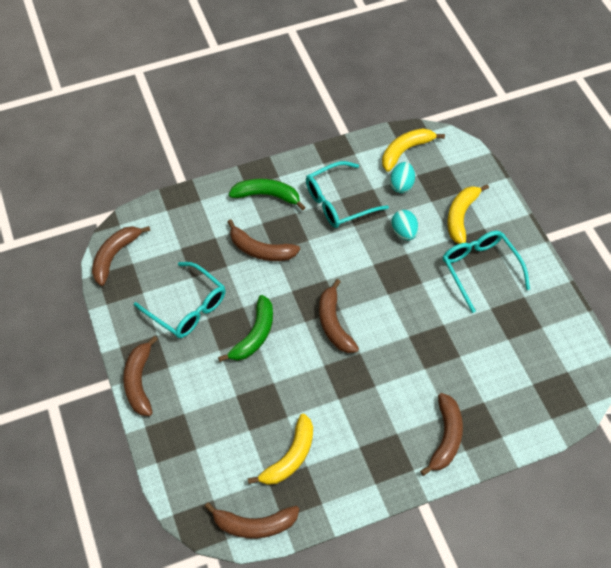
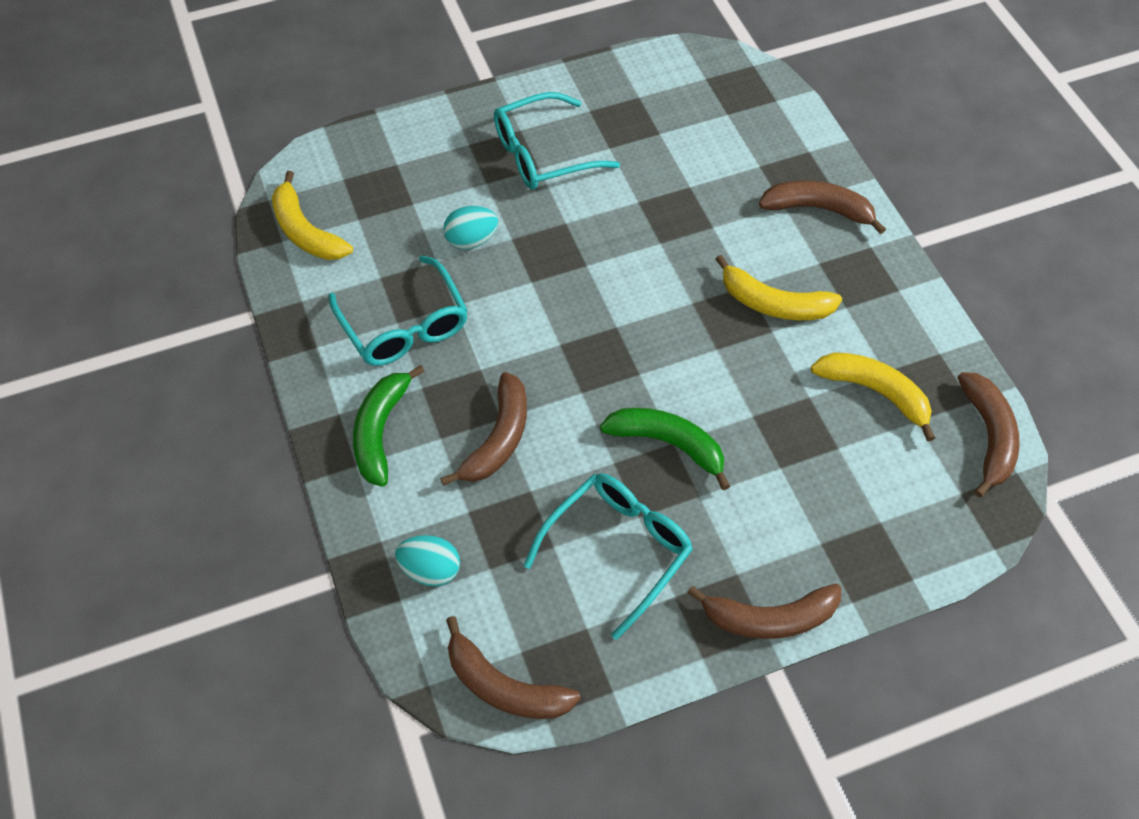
camera: 90 degrees left, 0 degrees up
brown banana [319,279,359,353] -> none
turquoise egg [390,162,415,193] -> turquoise egg moved to [395,535,460,586]
yellow banana [447,184,489,244] -> yellow banana moved to [715,255,842,320]

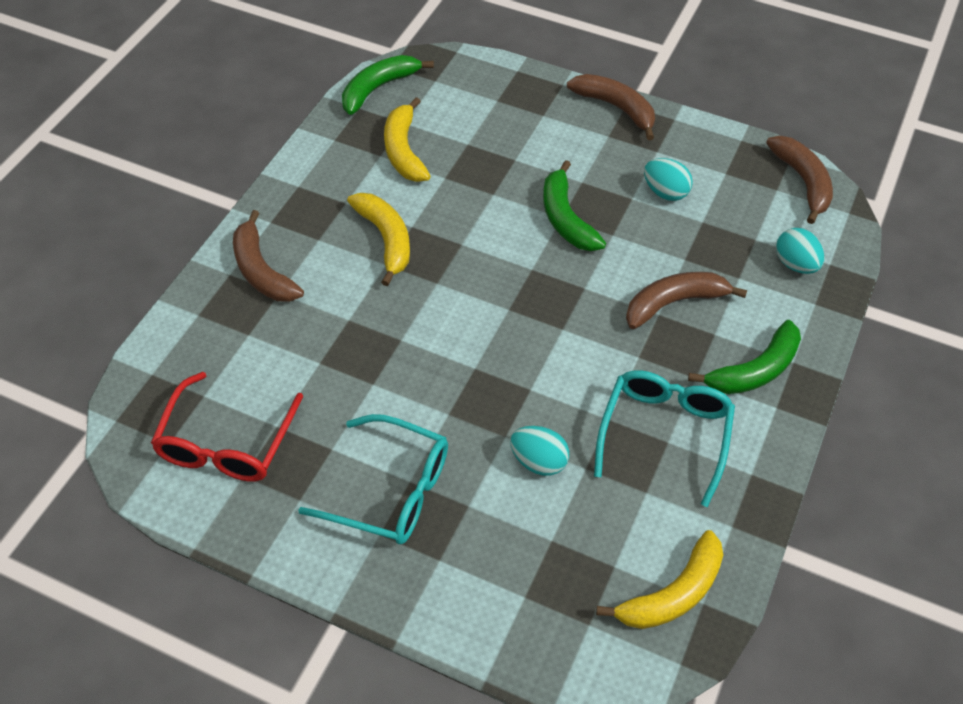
camera: 135 degrees left, 5 degrees down
yellow banana [272,171,353,260] -> yellow banana turned 45 degrees clockwise [596,530,723,629]
turquoise glasses [524,473,693,640] -> turquoise egg [644,158,693,201]
brown banana [958,372,1020,498] -> green banana [342,55,434,115]
none -> red glasses [151,372,303,482]

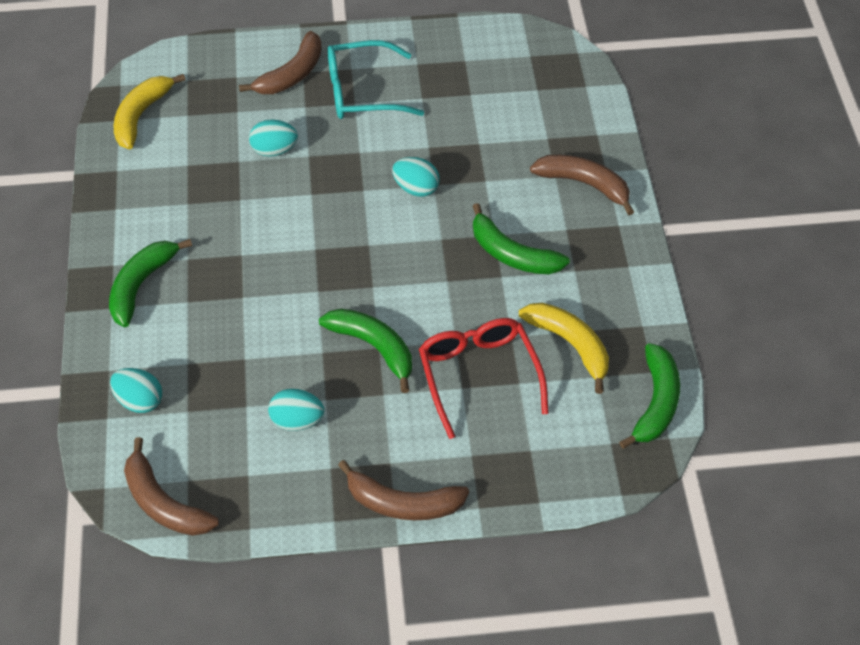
camera: 150 degrees right, 0 degrees up
red glasses [151,372,303,482] -> red glasses moved to [419,318,549,439]
yellow banana [347,193,410,286] -> green banana [473,203,570,274]
turquoise glasses [594,370,735,507] -> none
brown banana [626,272,747,329] -> brown banana moved to [239,31,322,94]
none -> turquoise egg [392,157,440,197]

